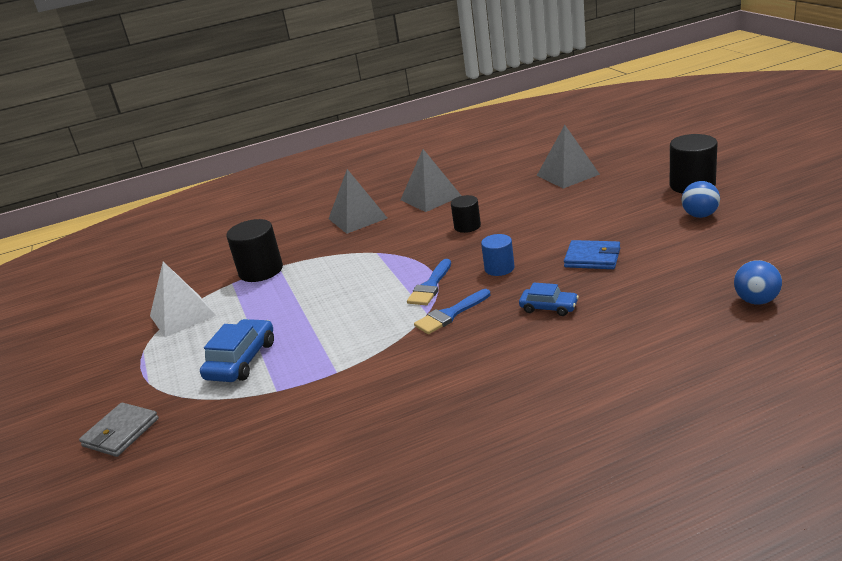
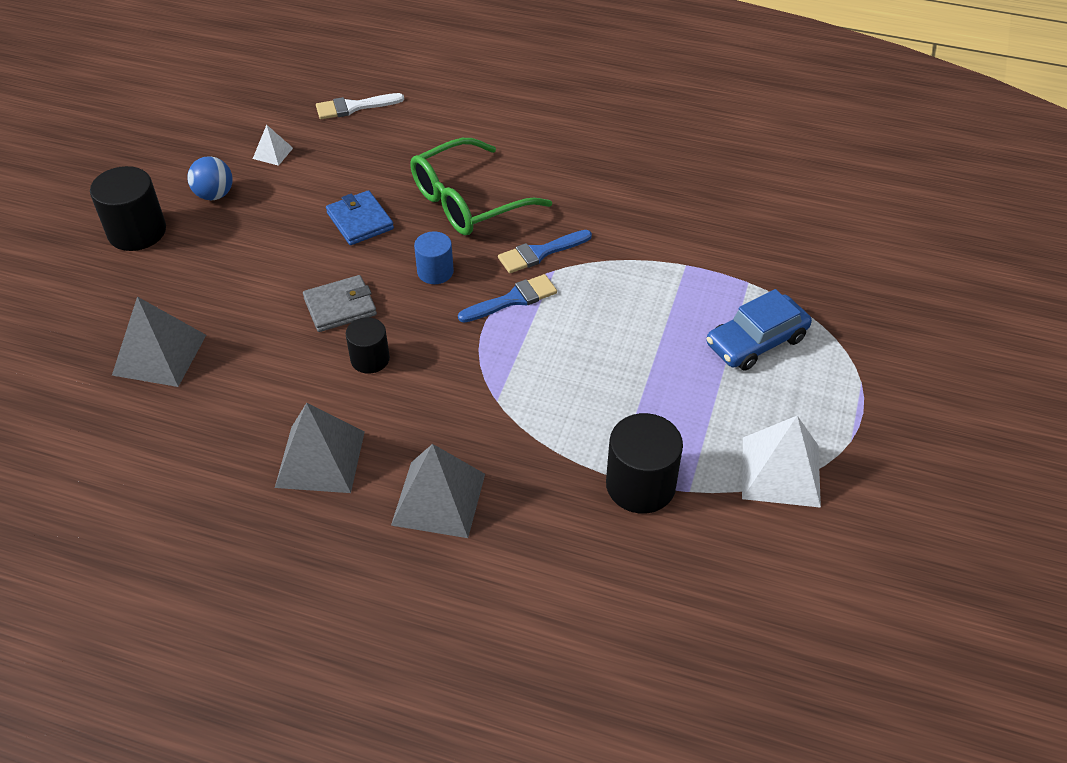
camera: 145 degrees left, 20 degrees up
grey wallet [79,403,159,457] -> grey wallet moved to [303,275,377,332]
blue brush [414,289,491,334] -> blue brush turned 150 degrees clockwise [498,230,592,273]
blue car [519,282,579,316] -> green glasses [410,138,552,235]
blue ball [734,260,782,304] -> white brush [316,93,404,119]
none -> white pyramid [253,125,293,166]

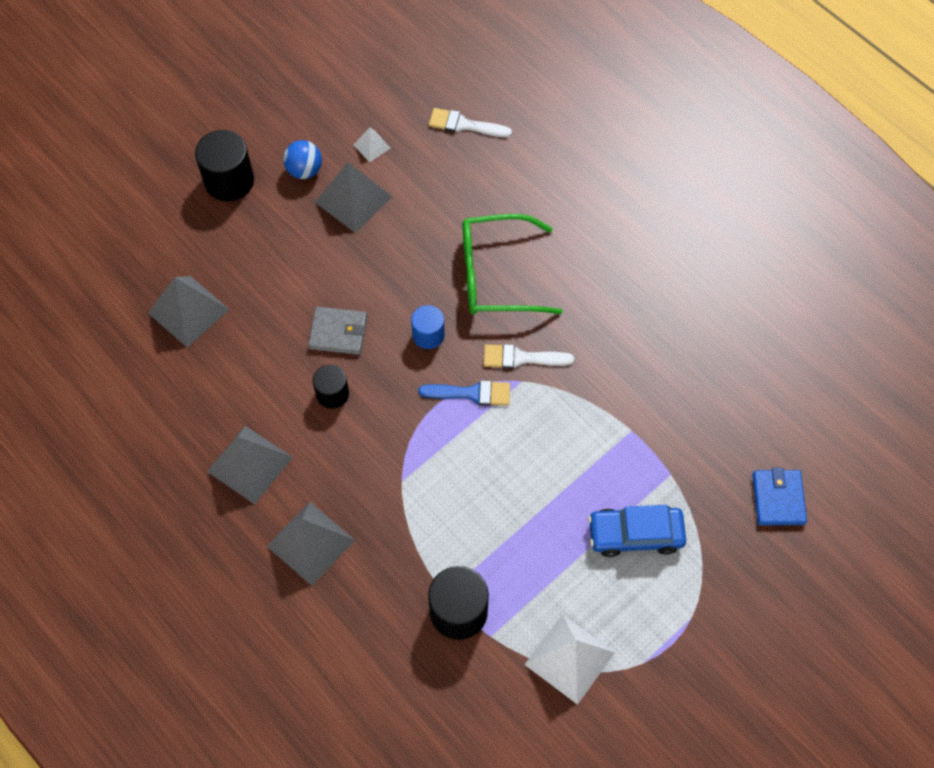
camera: 30 degrees right, 15 degrees up
blue wallet [326,190,394,245] -> blue wallet moved to [752,468,807,526]
blue brush [498,230,592,273] -> white brush [484,344,574,369]
none -> grey pyramid [315,162,392,233]

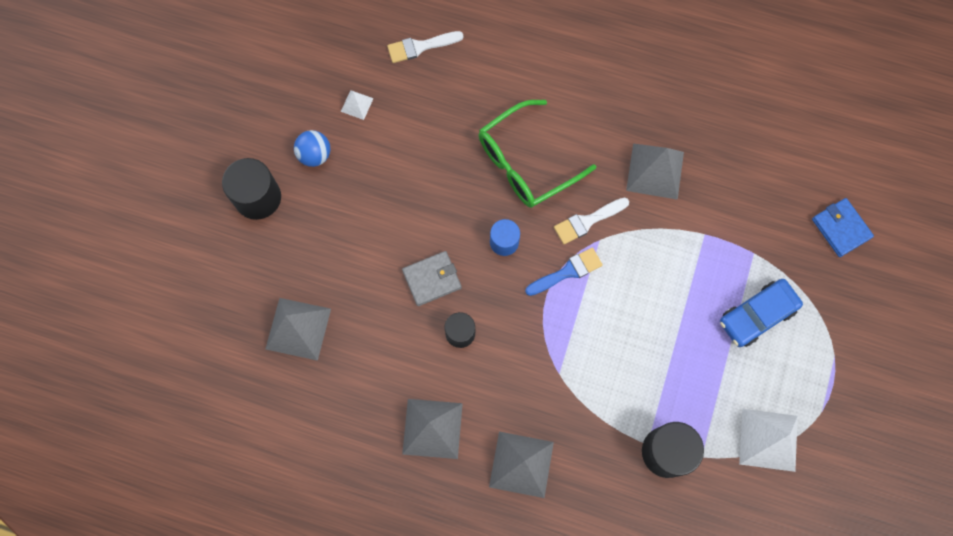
camera: 30 degrees left, 10 degrees up
grey pyramid [315,162,392,233] -> grey pyramid moved to [626,143,684,200]

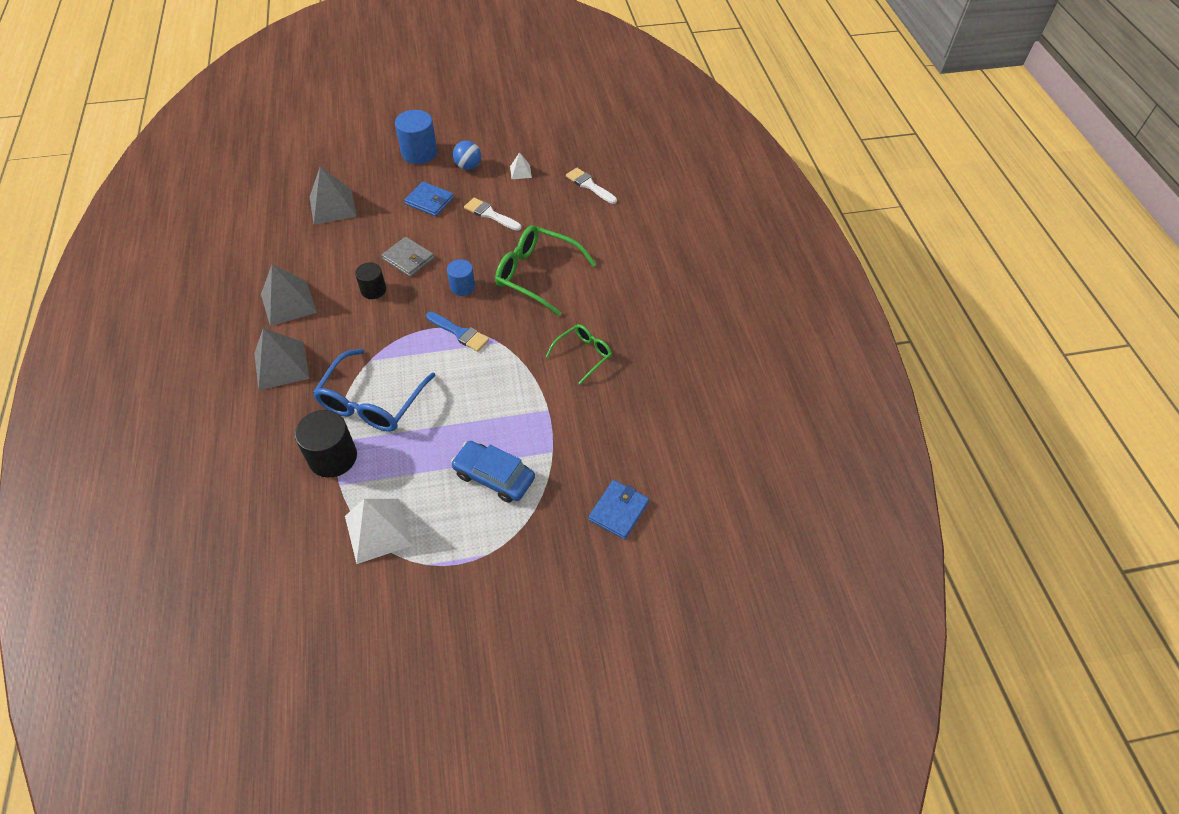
camera: 60 degrees right, 20 degrees down
black cylinder [222,158,281,220] -> blue cylinder [395,110,437,164]
white brush [554,197,629,244] -> white brush moved to [464,197,521,231]
grey pyramid [626,143,684,200] -> green glasses [546,324,612,385]
none -> blue glasses [313,349,436,432]
none -> blue wallet [404,181,454,216]

